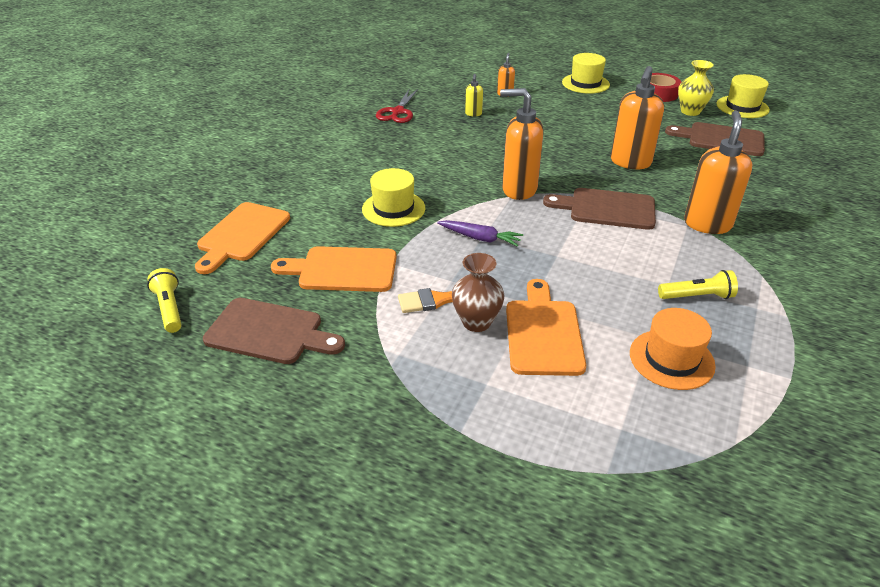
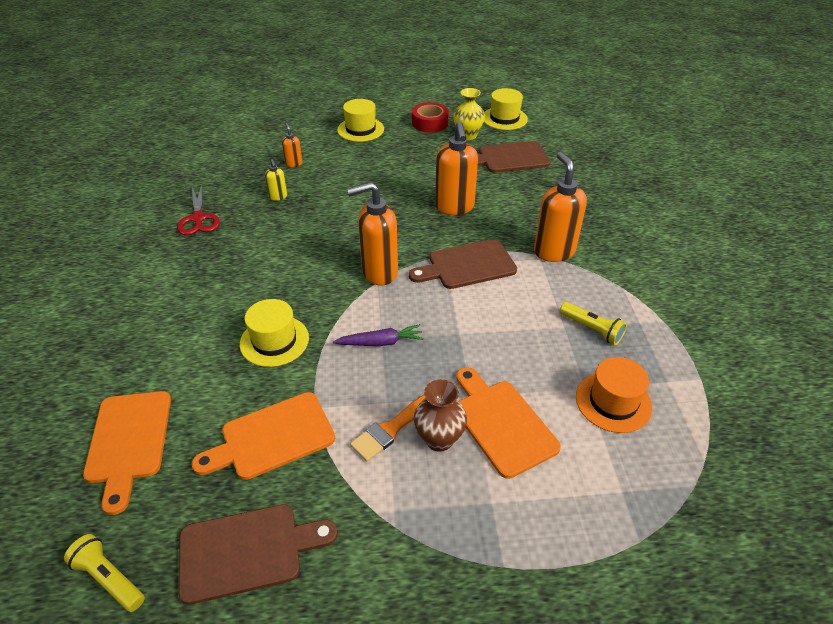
camera: 30 degrees left, 5 degrees up
yellow flashlight [658,270,738,299] -> yellow flashlight turned 75 degrees clockwise [560,302,627,345]

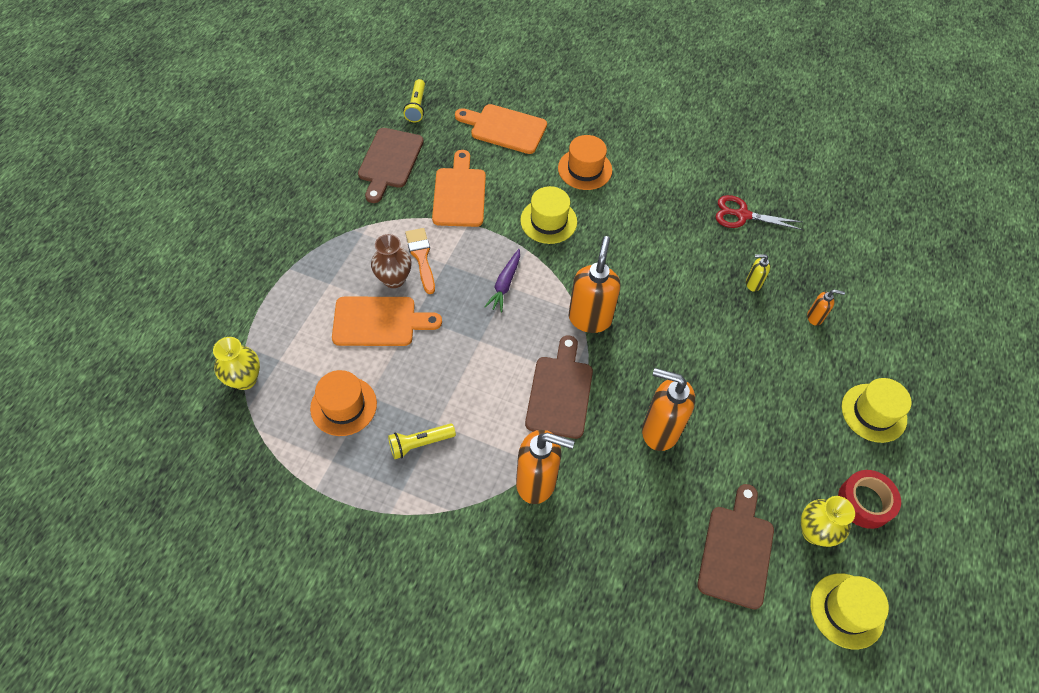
camera: 115 degrees right, 15 degrees up
yellow flashlight [64,534,145,612] -> yellow flashlight turned 120 degrees clockwise [404,79,425,122]
none -> yellow vase [213,337,260,390]
none -> orange hat [558,135,612,190]

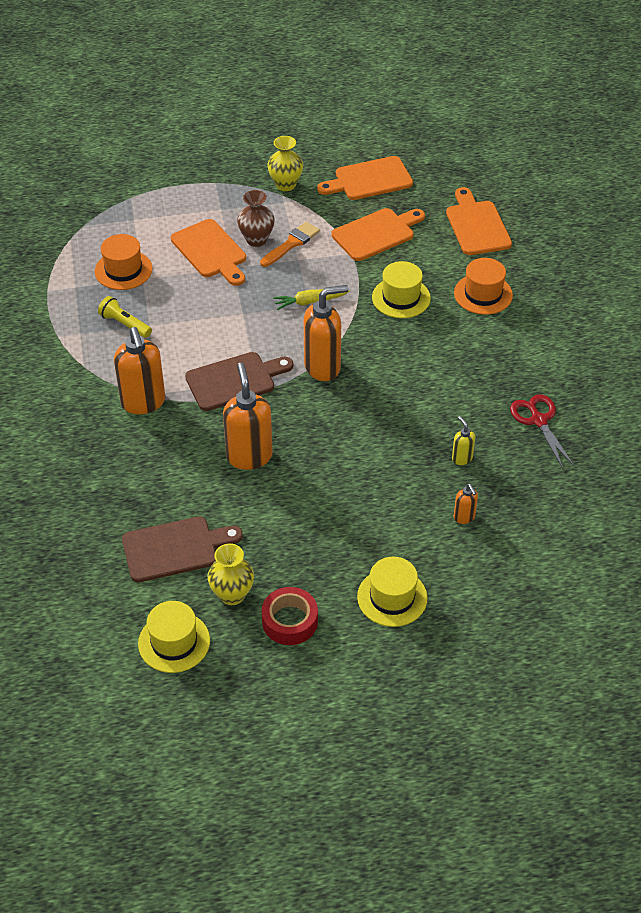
camera: 60 degrees right, 10 degrees down
yellow vase [213,337,260,390] -> yellow vase moved to [267,136,303,191]
brown cutting board [358,128,424,203] -> orange cutting board [317,156,413,200]
yellow flashlight [404,79,425,122] -> none
purple carrot [484,249,520,312] -> yellow carrot [273,289,350,310]

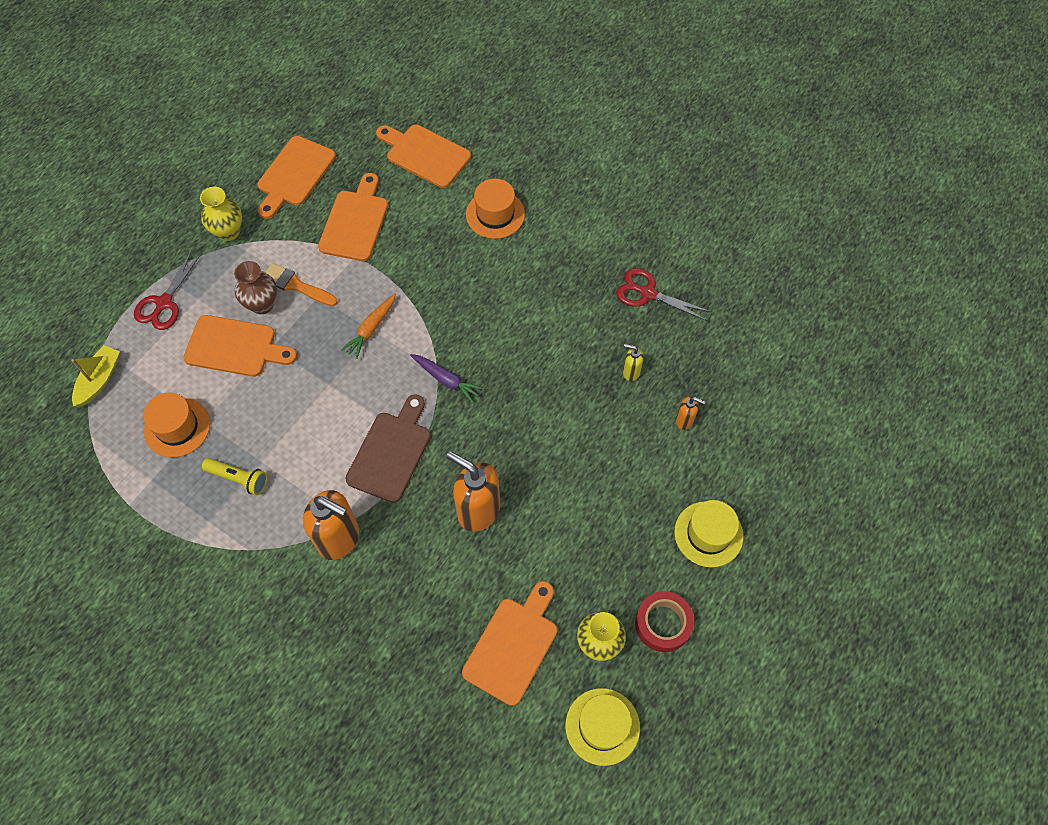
camera: 45 degrees left, 15 degrees up
yellow flashlight [98,296,152,338] -> yellow flashlight turned 150 degrees counterclockwise [202,458,267,495]
brown cutting board [122,516,243,582] -> orange cutting board [462,581,557,706]
orange brush [260,222,320,267] -> orange brush turned 60 degrees counterclockwise [265,263,338,306]
yellow carrot [273,289,350,310] -> orange carrot [341,293,396,359]
orange soap dispenser [304,285,348,381] -> purple carrot [410,354,484,403]
yellow hat [372,261,431,318] -> none
none -> yellow boat [71,345,120,407]
none -> red scissors [134,250,202,330]

